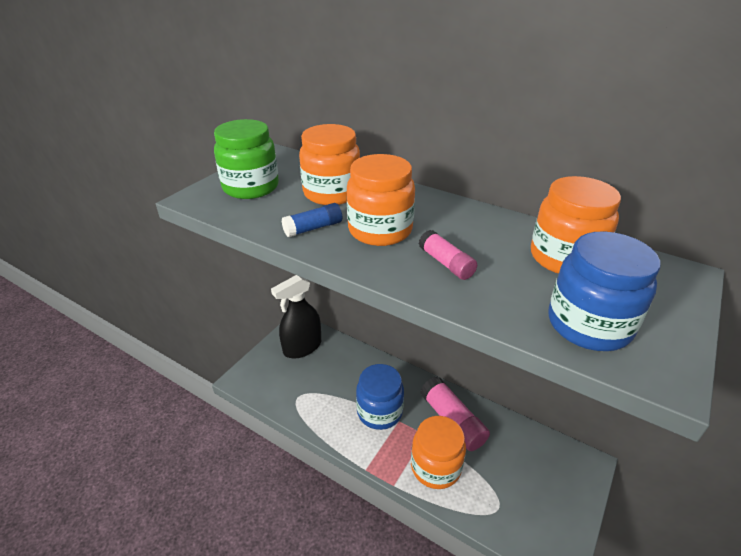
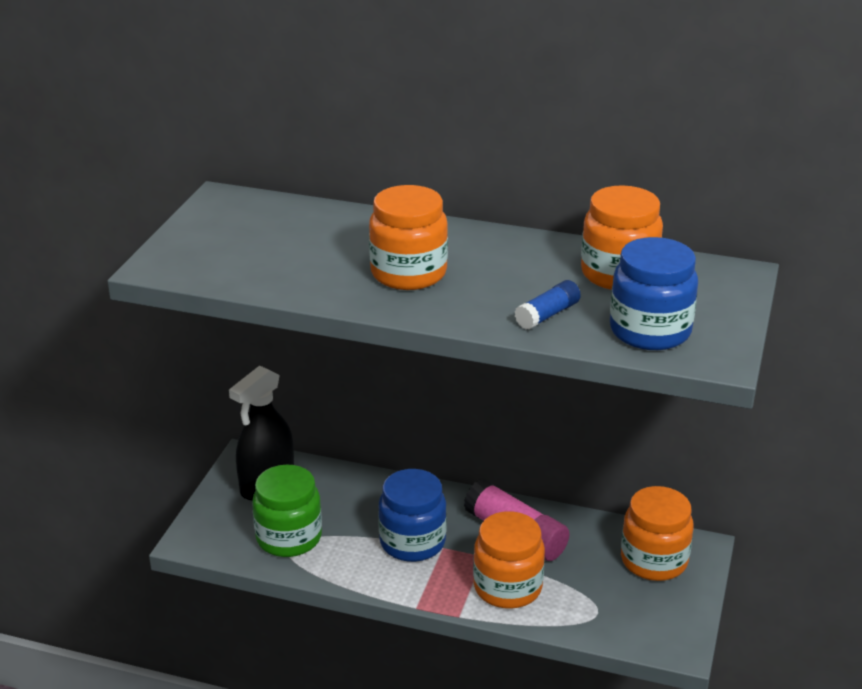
camera: 15 degrees left, 5 degrees down
green jar [214,119,279,199] -> green jar moved to [252,464,322,557]
blue glue stick [281,203,342,237] -> blue glue stick moved to [515,280,581,330]
orange jar [299,124,360,205] -> orange jar moved to [621,486,693,581]
pink glue stick [419,230,477,280] -> none

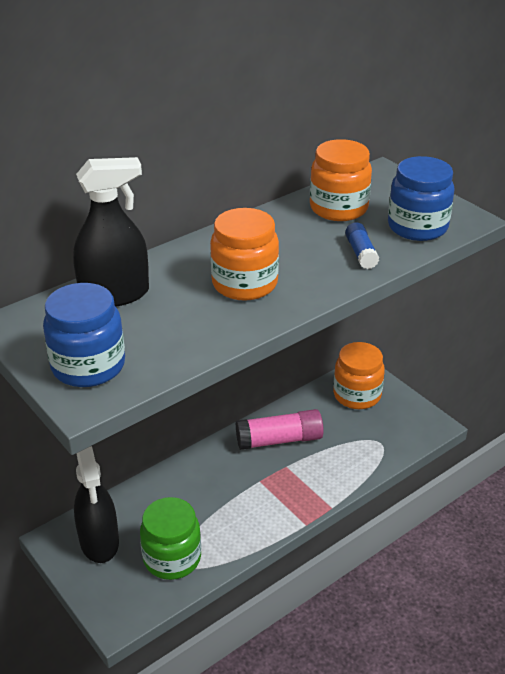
camera: 55 degrees left, 5 degrees up
blue jar [378,469,447,562] -> blue jar moved to [43,283,125,387]
orange jar [473,511,545,609] -> none
none -> black spray bottle [73,157,149,306]

